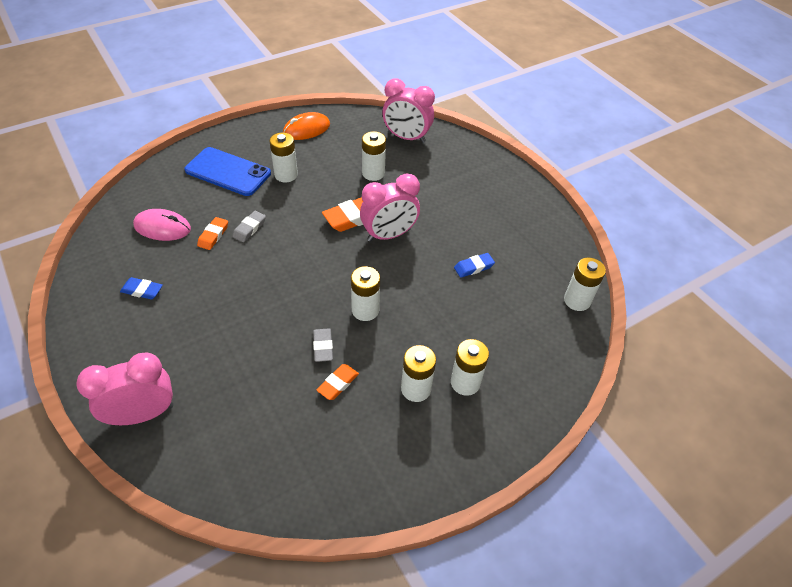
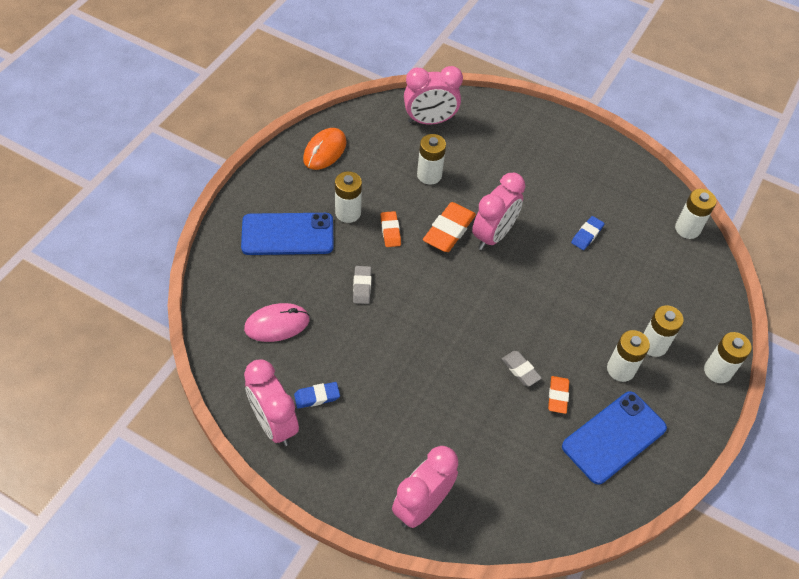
camera: 30 degrees left, 5 degrees up
orange eraser [197,217,228,250] -> orange eraser moved to [381,211,401,247]
white battery [351,266,380,321] -> white battery moved to [704,332,752,383]
none -> pink clock [244,360,299,446]
none -> blue phone [562,391,667,485]

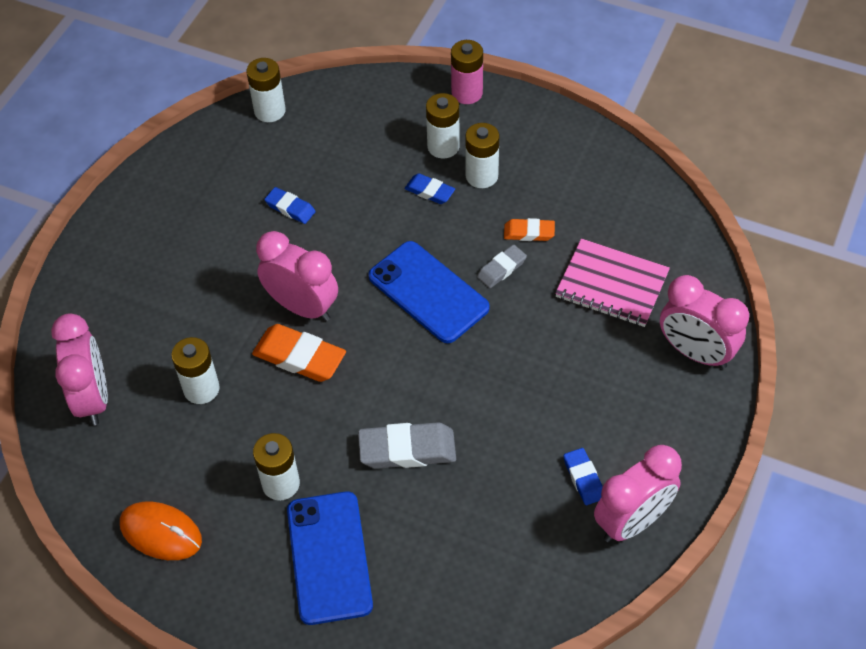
camera: 90 degrees left, 0 degrees up
pink mouse [244,303,309,342] -> none
grey eraser [353,266,371,304] -> grey eraser [358,422,456,469], size x1.72
orange eraser [381,211,401,247] -> none
blue phone [562,391,667,485] -> blue phone moved to [369,241,490,343]
white battery [704,332,752,383] -> pink battery [451,40,483,104]
none -> blue eraser [404,173,455,204]
none -> pink notebook [555,239,670,327]

